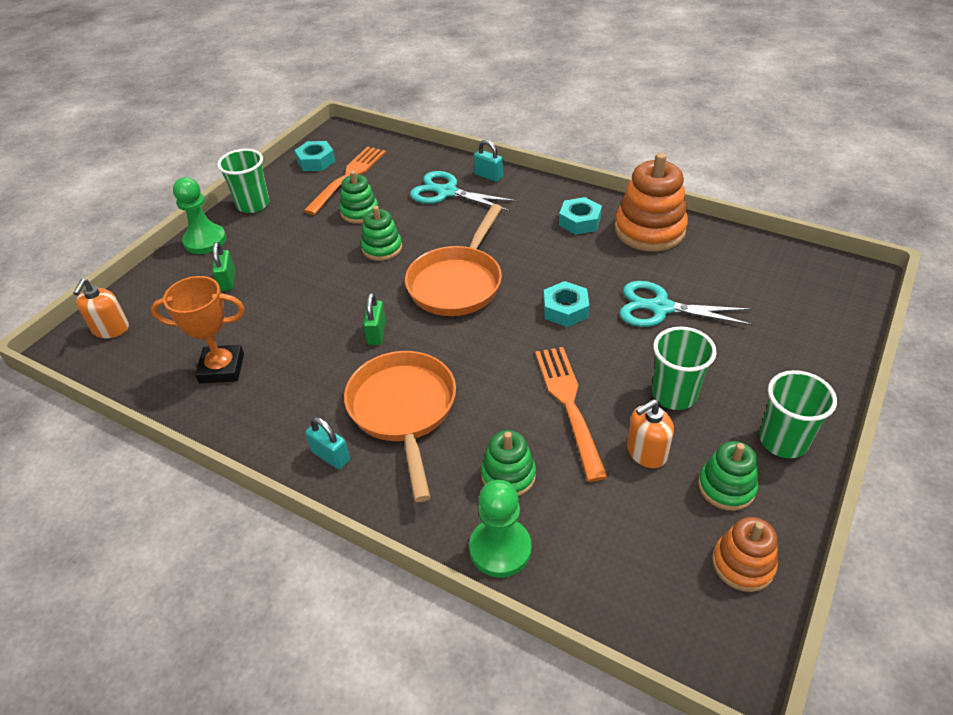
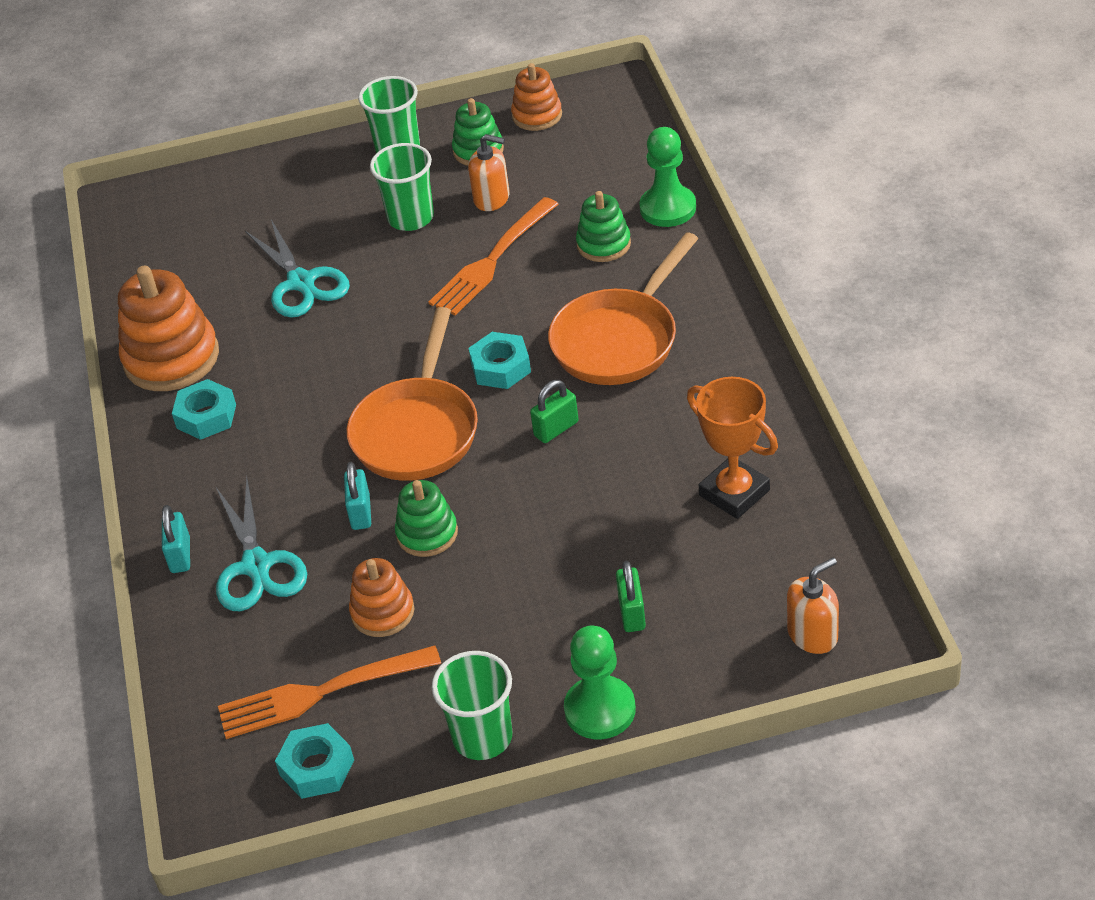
camera: 130 degrees left, 0 degrees up
green padlock [212,242,235,291] -> green padlock turned 45 degrees counterclockwise [616,561,646,632]
turquoise padlock [305,417,350,469] -> turquoise padlock moved to [344,462,371,530]
green stacking toy [339,171,378,224] -> orange stacking toy [349,558,415,637]
orange pan [405,204,502,316] -> orange pan turned 120 degrees clockwise [347,307,478,481]
turquoise nut [543,281,589,327] -> turquoise nut moved to [468,332,531,389]

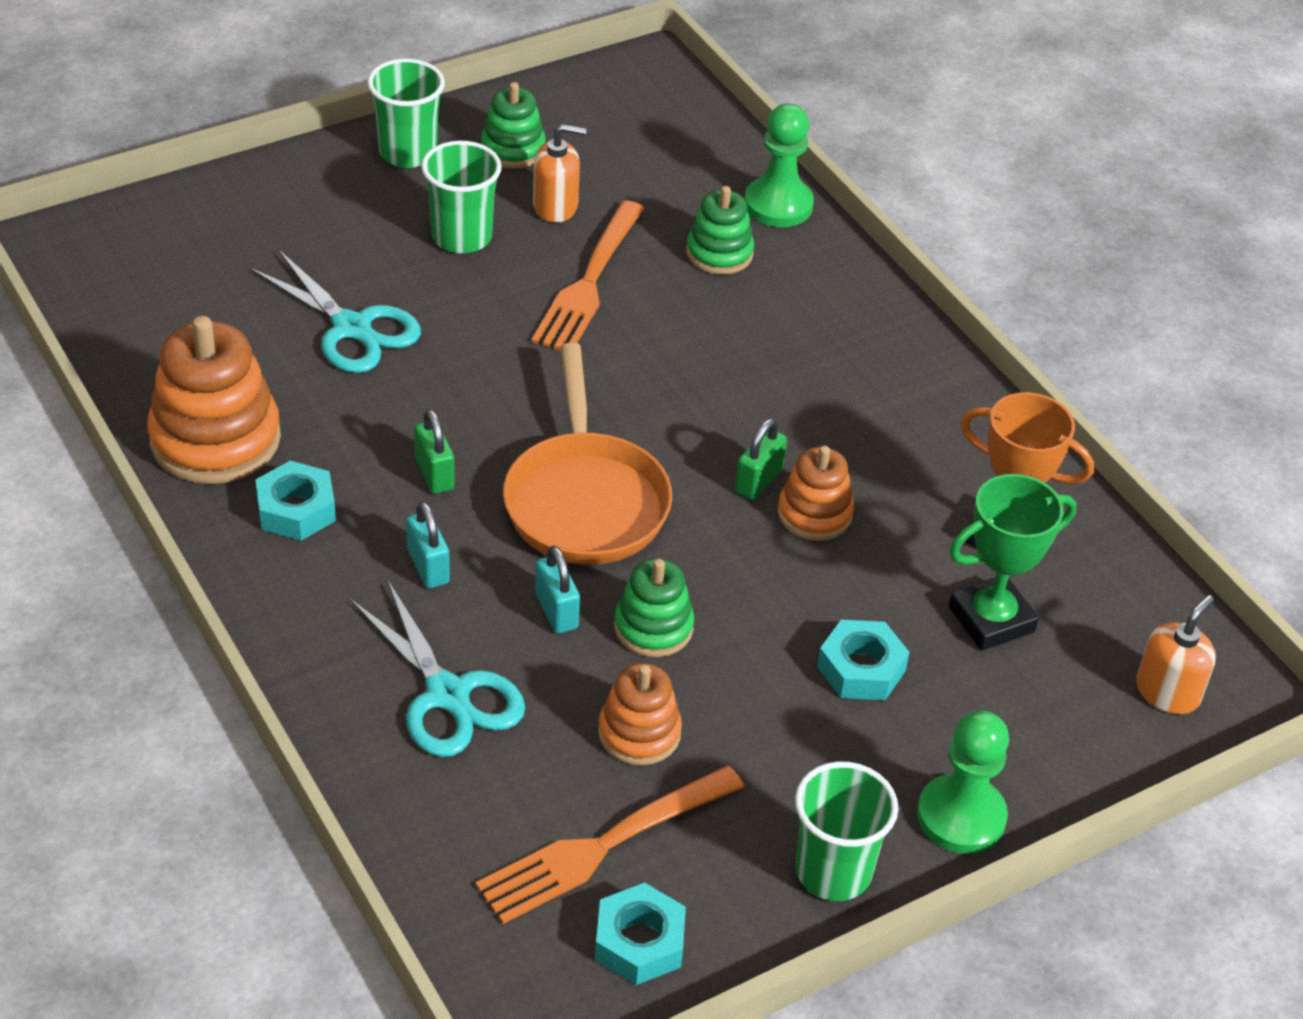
camera: 25 degrees left, 0 degrees up
turquoise padlock [162,505,190,573] -> turquoise padlock moved to [406,501,450,588]
turquoise nut [468,332,531,389] -> turquoise nut moved to [817,620,910,700]
orange stacking toy [511,63,562,131] -> orange stacking toy moved to [778,446,854,541]
orange pan [548,233,698,385] -> none
green padlock [616,561,646,632] -> green padlock moved to [414,409,455,494]
none -> green trophy [949,474,1077,651]

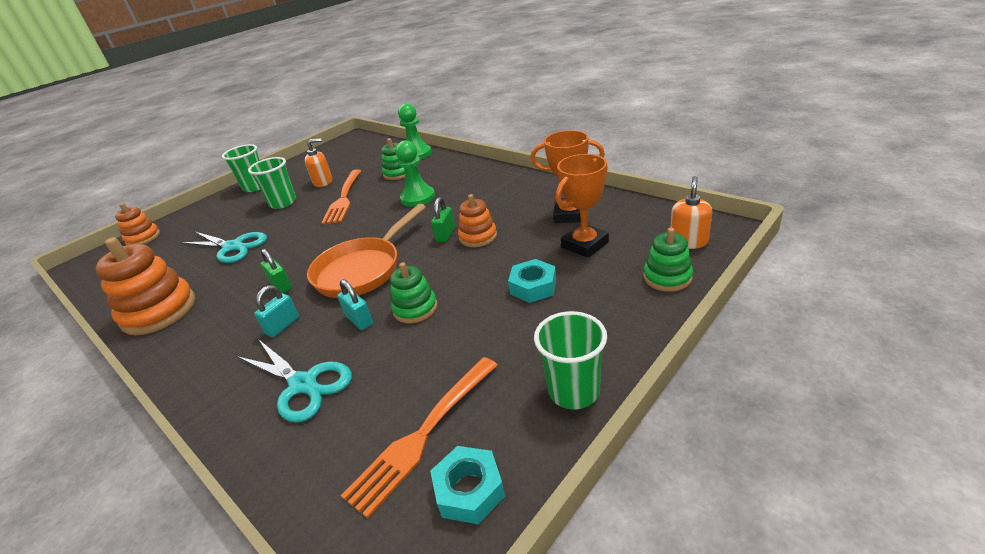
camera: 10 degrees left, 10 degrees down
turquoise nut [255,461,336,541] -> none
turquoise padlock [406,501,450,588] -> turquoise padlock turned 75 degrees clockwise [254,285,299,337]
green stacking toy [481,82,546,169] -> green stacking toy moved to [643,228,693,292]
orange pan [503,343,672,565] -> orange pan turned 60 degrees clockwise [307,204,426,298]
orange stacking toy [598,663,682,765] -> orange stacking toy moved to [115,203,160,245]
green pawn [917,711,1009,854] -> green pawn moved to [396,140,435,207]
green trophy [949,474,1077,651] -> orange trophy [555,154,609,258]

